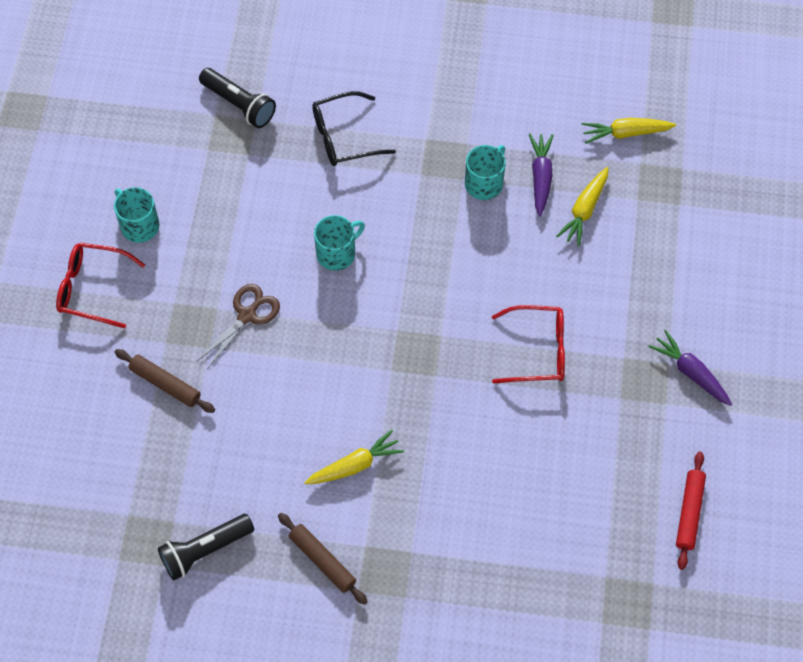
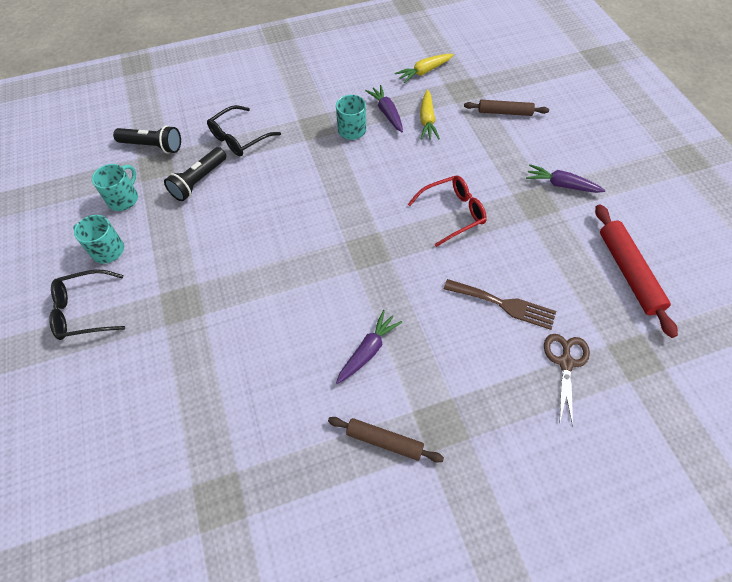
camera: 25 degrees left, 5 degrees down
red glasses [56,243,145,329] -> black glasses [49,269,125,340]
brown rolling pin [115,349,215,413] -> brown rolling pin moved to [464,100,549,116]
black flashlight [158,514,254,581] -> black flashlight moved to [164,147,226,201]
brown scissors [197,284,280,368] -> brown scissors moved to [544,334,590,427]
yellow carrot [304,430,404,485] -> purple carrot [336,310,402,384]
turquoise mug [314,215,365,271] -> turquoise mug moved to [92,164,138,211]
red rolling pin [676,452,706,570] -> red rolling pin [595,204,678,338], size x1.55
none -> brown fork [444,279,556,330]

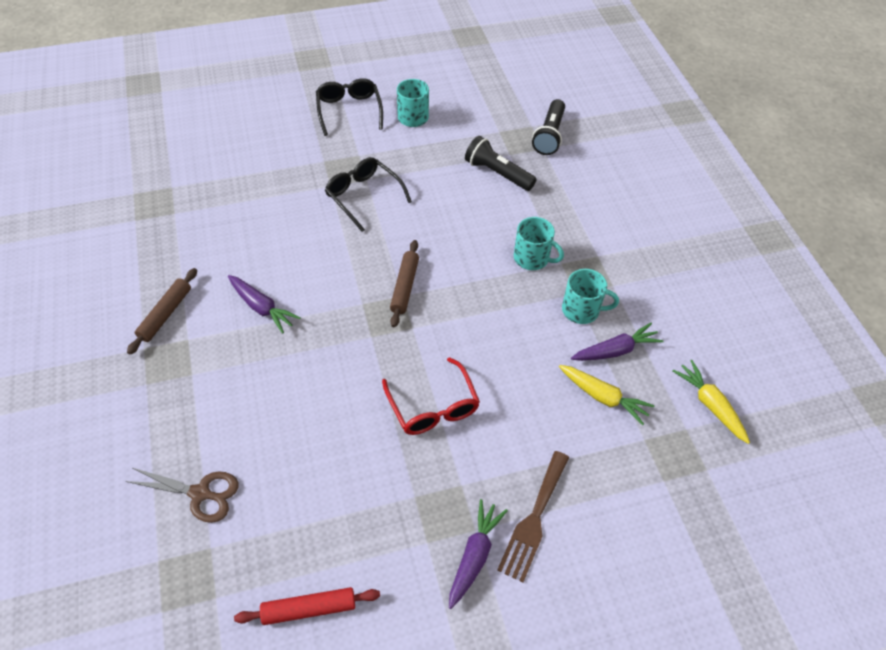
camera: 90 degrees right, 5 degrees down
turquoise mug [92,164,138,211] -> turquoise mug moved to [514,217,564,270]
black glasses [207,105,281,156] -> black glasses moved to [325,157,412,232]
yellow carrot [420,90,440,140] -> yellow carrot turned 150 degrees counterclockwise [559,365,654,425]
brown fork [444,279,556,330] -> brown fork moved to [497,451,569,582]
brown rolling pin [464,100,549,116] -> brown rolling pin moved to [390,240,419,327]
red rolling pin [595,204,678,338] -> red rolling pin [234,587,380,625], size x0.65

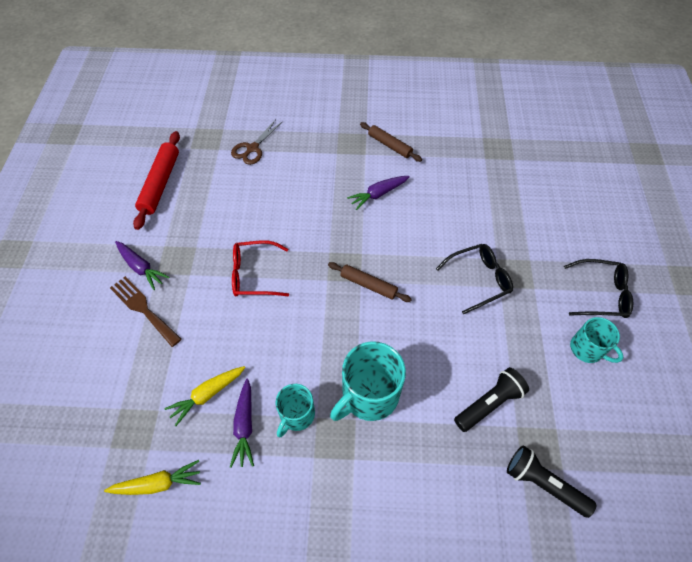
camera: 110 degrees right, 5 degrees up
red rolling pin [234,587,380,625] -> red rolling pin [133,131,180,230], size x1.55
turquoise mug [514,217,564,270] -> turquoise mug [330,341,406,421], size x1.65

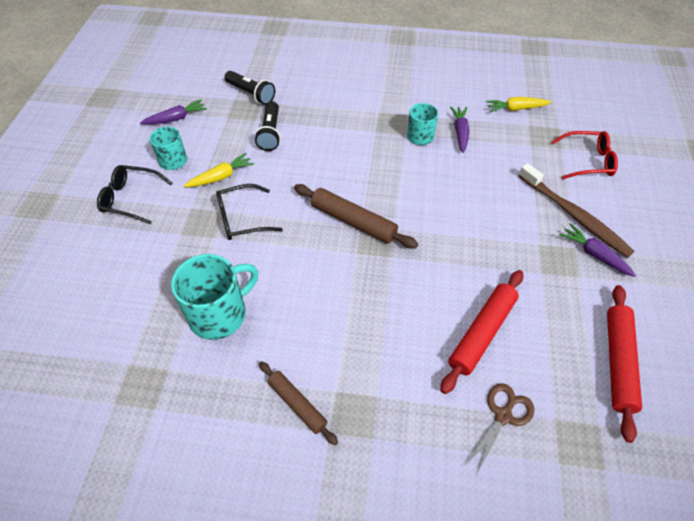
camera: 175 degrees left, 5 degrees down
brown fork [110,276,181,347] -> brown toothbrush [519,163,634,258]
yellow carrot [164,366,245,426] -> yellow carrot moved to [184,153,254,187]
red glasses [232,240,289,297] -> red glasses moved to [552,131,618,179]
brown rolling pin [328,262,412,302] -> brown rolling pin [294,184,418,249], size x1.55
turquoise mug [330,341,406,421] -> turquoise mug moved to [171,254,258,340]
purple carrot [347,176,410,210] -> purple carrot moved to [140,99,207,125]
black flashlight [454,367,529,432] -> black flashlight turned 60 degrees counterclockwise [255,101,281,151]
none -> red rolling pin [440,270,523,394]

